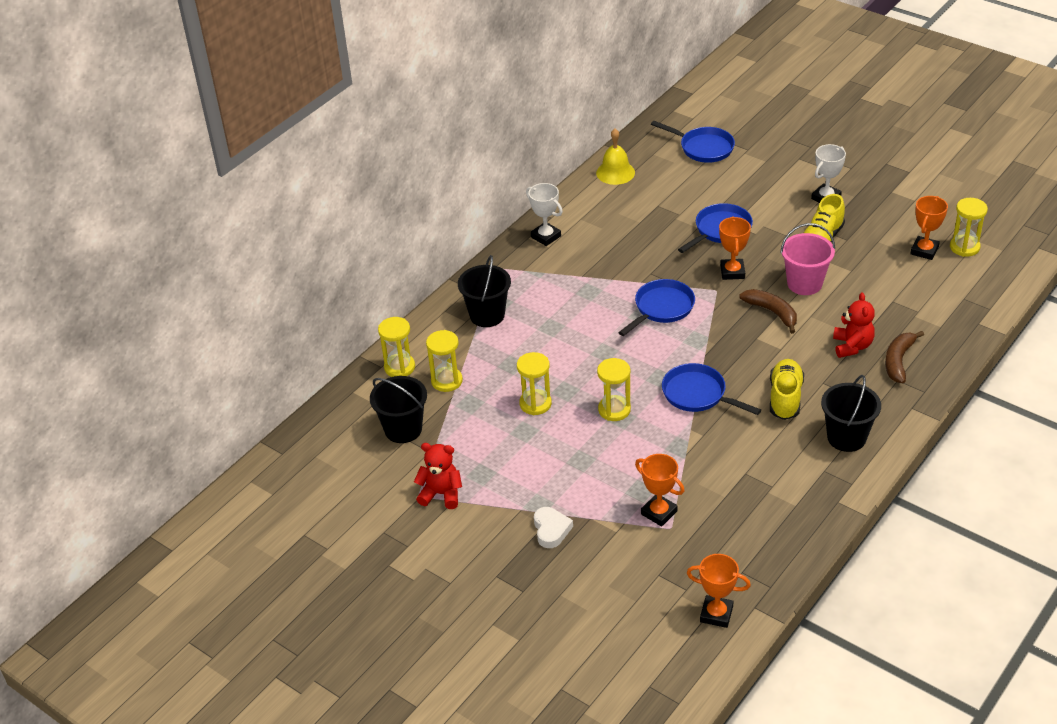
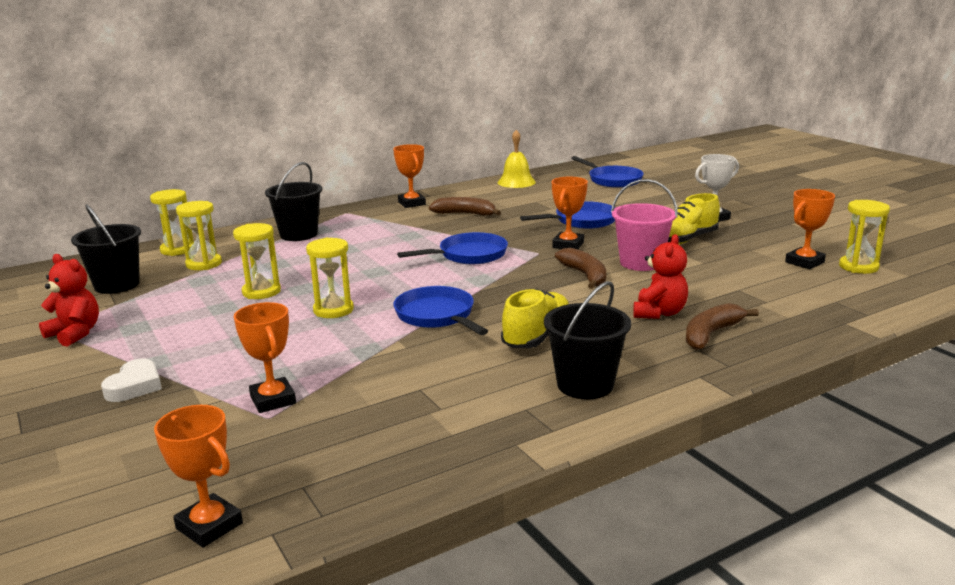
camera: 20 degrees right, 20 degrees down
white trophy [526,183,563,246] -> orange trophy [393,144,426,208]
none -> brown banana [429,197,501,215]

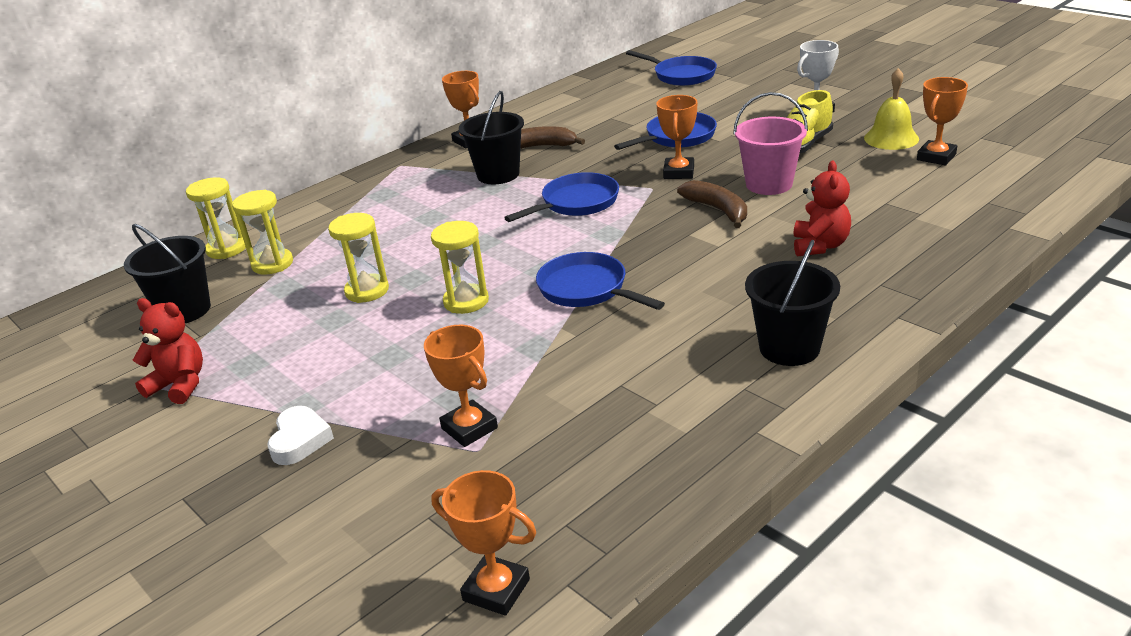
camera: 10 degrees left, 10 degrees up
black bucket [265,162,323,241] -> black bucket moved to [459,91,524,184]
yellow bell [498,130,536,188] -> yellow bell moved to [864,68,919,150]
yellow shoe [501,289,569,348] -> none
brown banana [686,303,759,350] -> none
yellow hourglass [839,200,890,274] -> none

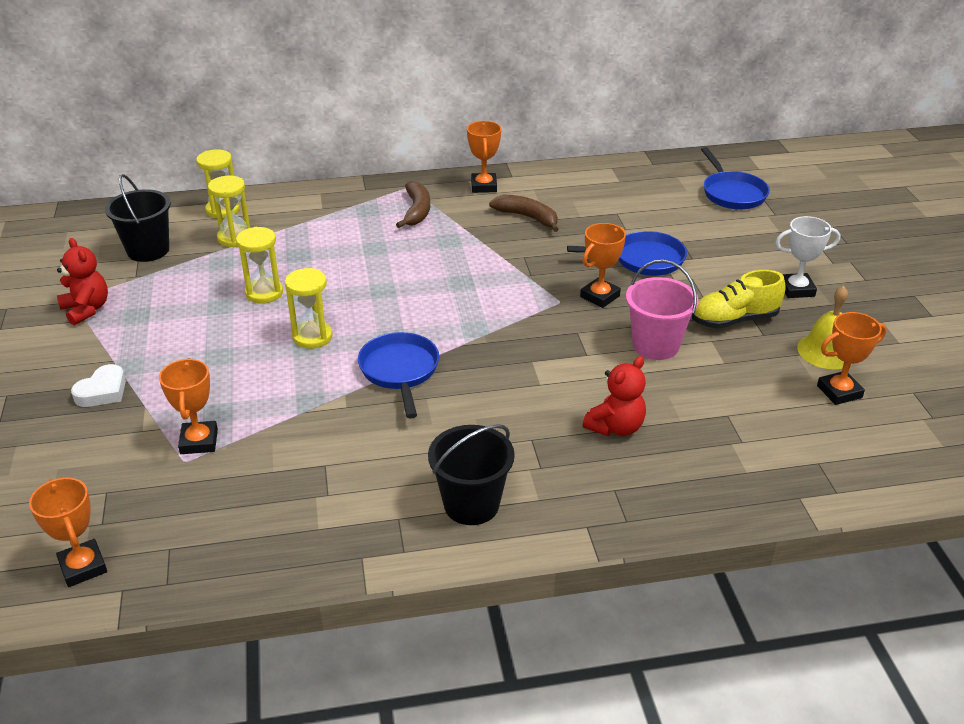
camera: 30 degrees right, 5 degrees up
black bucket [459,91,524,184] -> none
blue pan [504,172,619,222] -> none
brown banana [677,180,747,228] -> brown banana moved to [396,181,430,228]

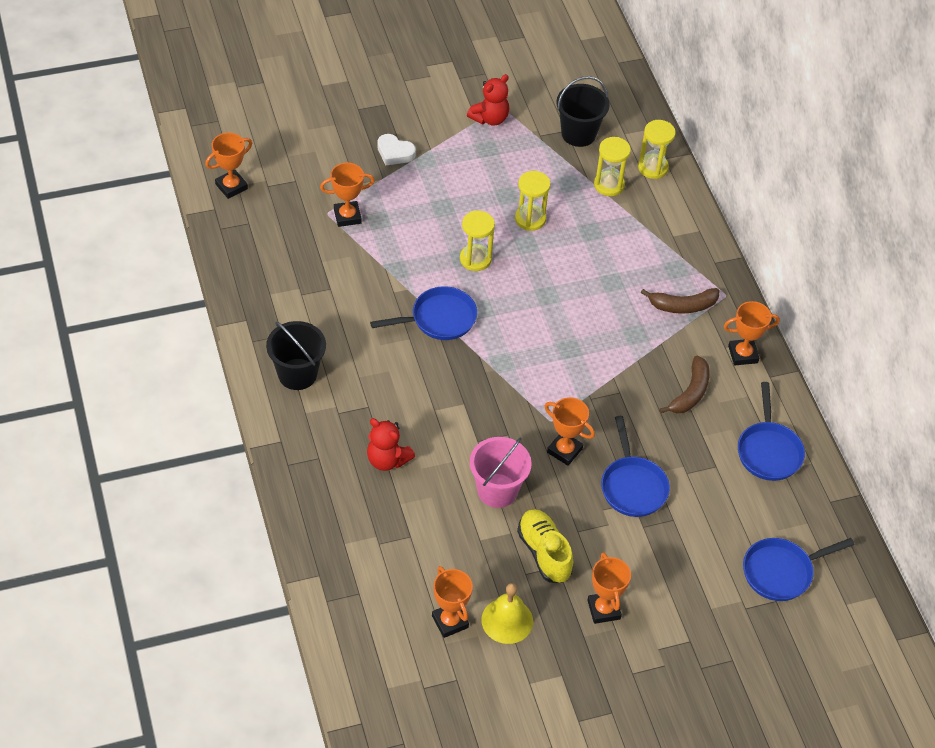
camera: 80 degrees right, 15 degrees up
white trophy [775,216,840,298] -> orange trophy [587,552,631,624]
none -> blue pan [738,382,805,481]

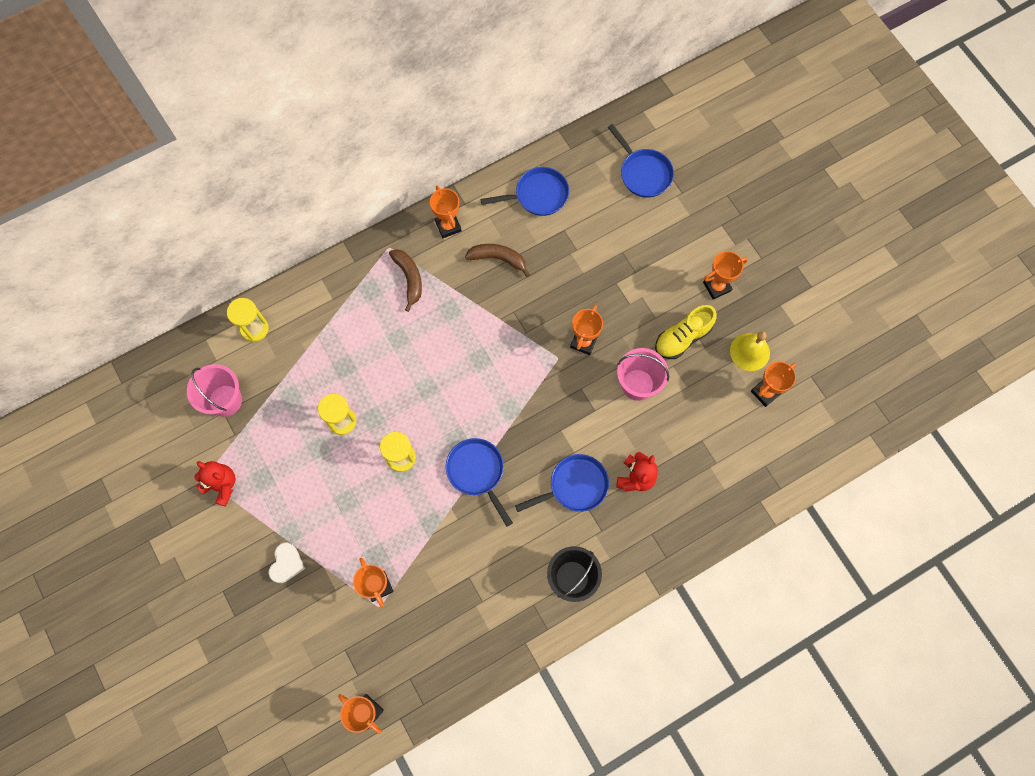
camera: 100 degrees left, 20 degrees up
black bucket [556,76,610,147] -> pink bucket [187,364,242,417]
yellow hourglass [594,137,631,196] -> none
blue pan [601,416,670,517] -> blue pan moved to [515,454,609,512]

